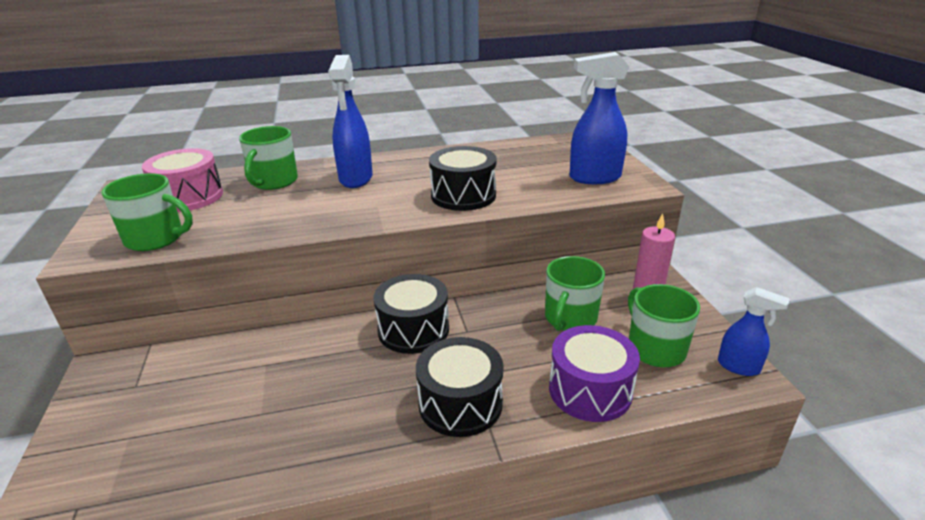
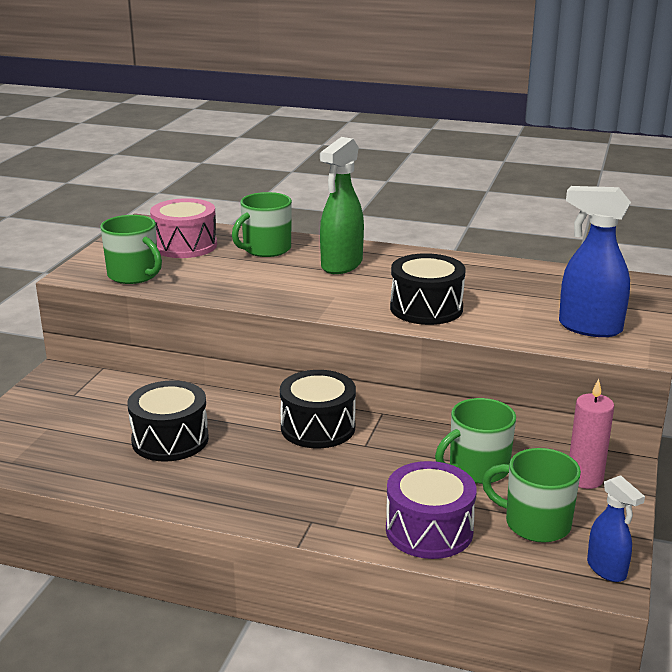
camera: 30 degrees right, 5 degrees down
blue spray bottle [328,55,373,188] -> green spray bottle [320,137,364,274]
black drum [416,337,504,437] -> black drum moved to [127,380,209,462]
green mug [628,284,700,367] -> green mug turned 75 degrees counterclockwise [482,448,581,543]

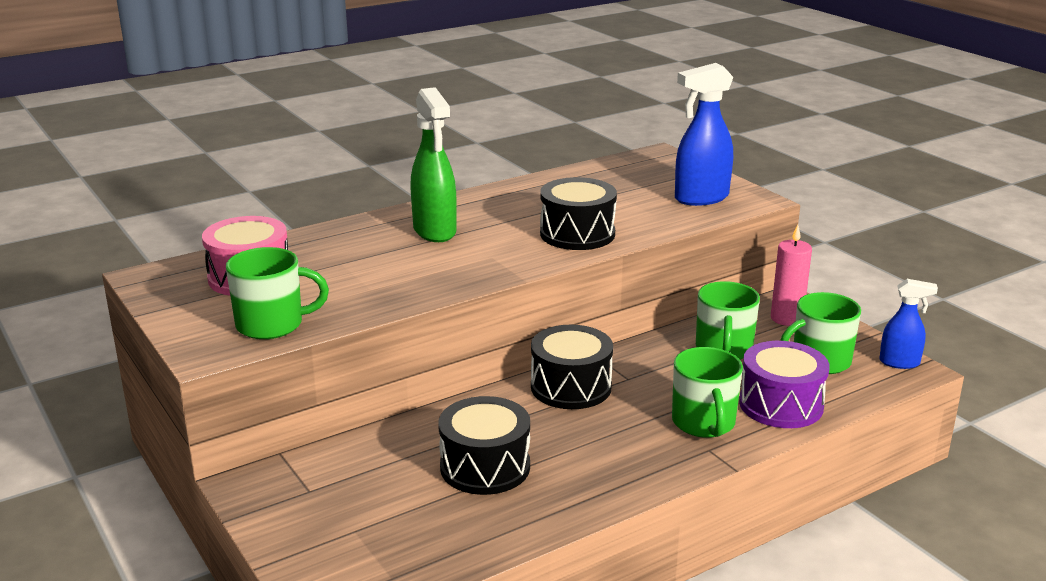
camera: 50 degrees left, 0 degrees up
green mug [232,192,292,257] -> green mug moved to [672,347,743,438]

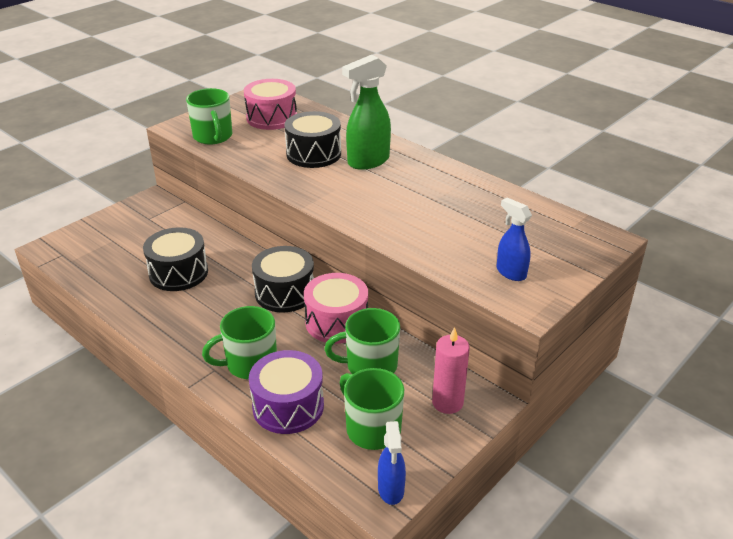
camera: 75 degrees right, 10 degrees up
black drum [540,177,617,250] -> black drum moved to [284,111,341,168]
blue spray bottle [675,63,733,206] -> blue spray bottle [497,198,532,281], size x0.60
none -> pink drum [304,273,368,344]

